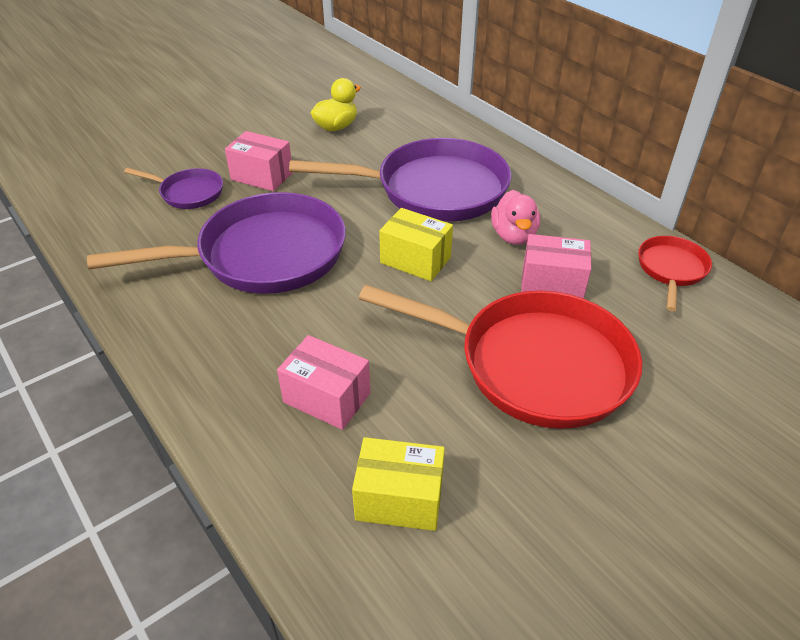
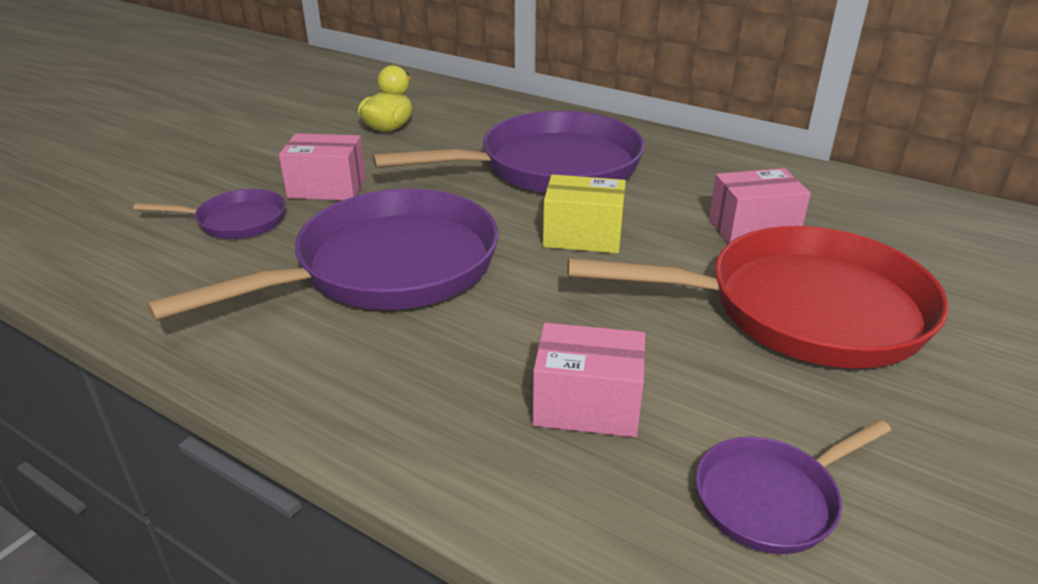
camera: 20 degrees left, 10 degrees down
yellow box [352,437,445,531] -> purple pan [695,420,891,554]
pink duck [491,190,540,245] -> none
red pan [638,236,712,311] -> none

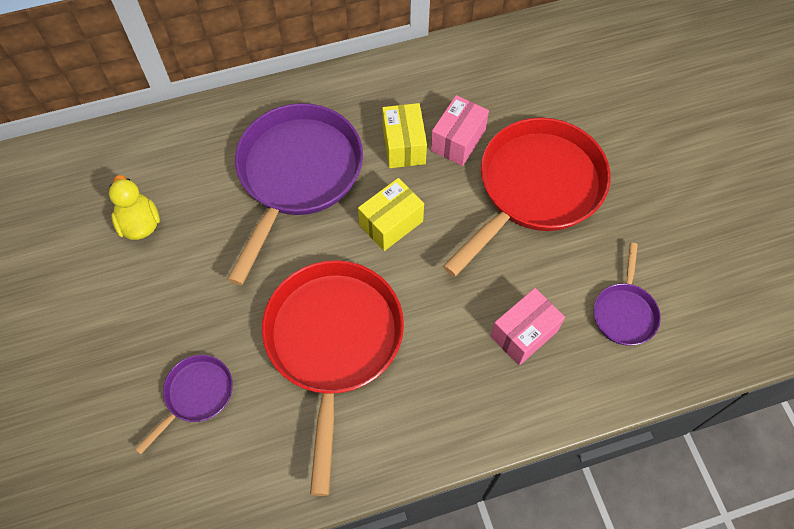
camera: 50 degrees left, 30 degrees up
purple pan [147,189,499,321] -> red pan [262,260,404,496]
pink box [279,133,366,200] -> none
none -> yellow box [382,103,427,168]

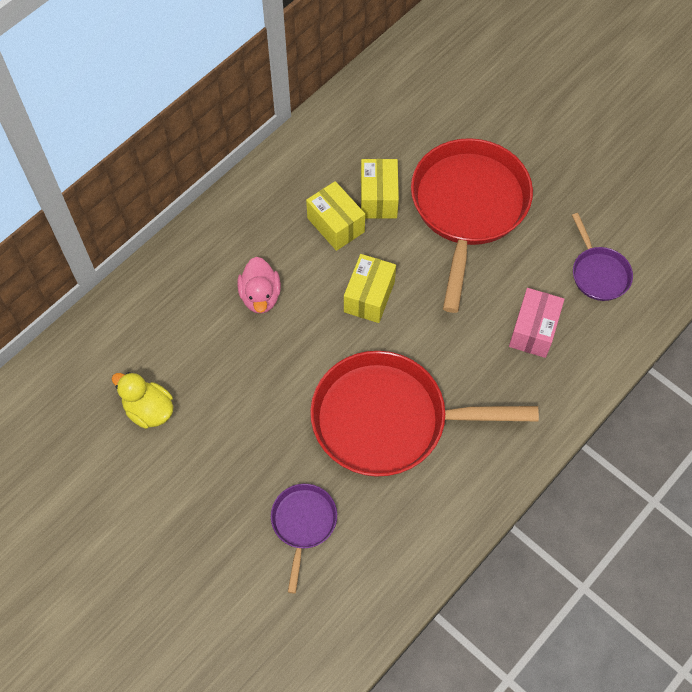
camera: 30 degrees left, 0 degrees up
purple pan [227,103,363,286] -> pink duck [238,257,281,314]
red pan [262,260,404,496] -> red pan turned 60 degrees counterclockwise [310,351,539,477]
pink box [431,95,489,166] -> yellow box [361,159,399,219]

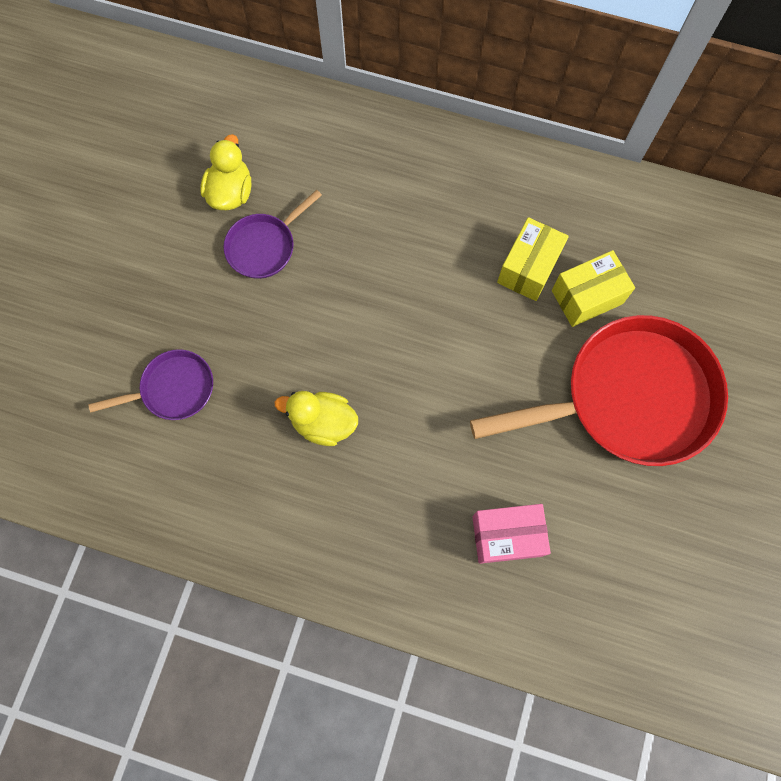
camera: 65 degrees right, 10 degrees up
pink duck [238,257,281,314] -> none
red pan [310,351,539,477] -> yellow duck [275,391,358,446]
yellow box [344,254,396,323] -> none
purple pan [572,213,633,301] -> purple pan moved to [223,190,322,279]

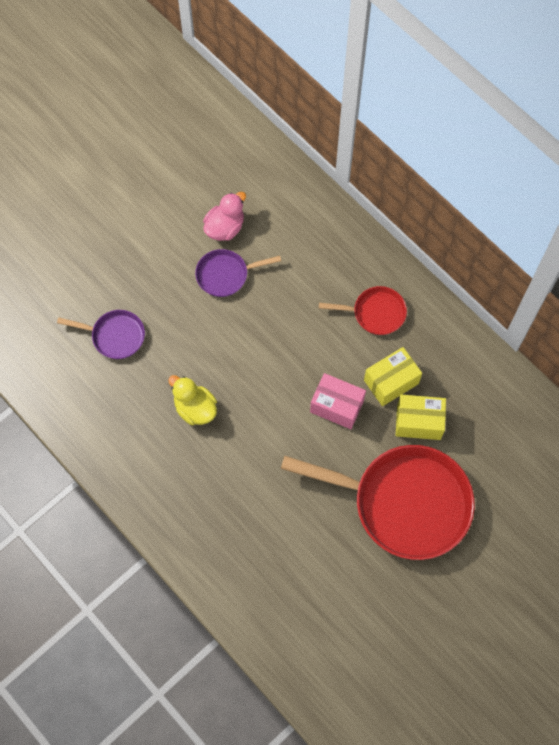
camera: 30 degrees right, 5 degrees down
yellow duck [200,134,251,210] -> pink duck [203,192,246,241]
pink box [472,504,551,564] -> pink box moved to [310,373,366,429]
none -> red pan [319,286,407,335]

